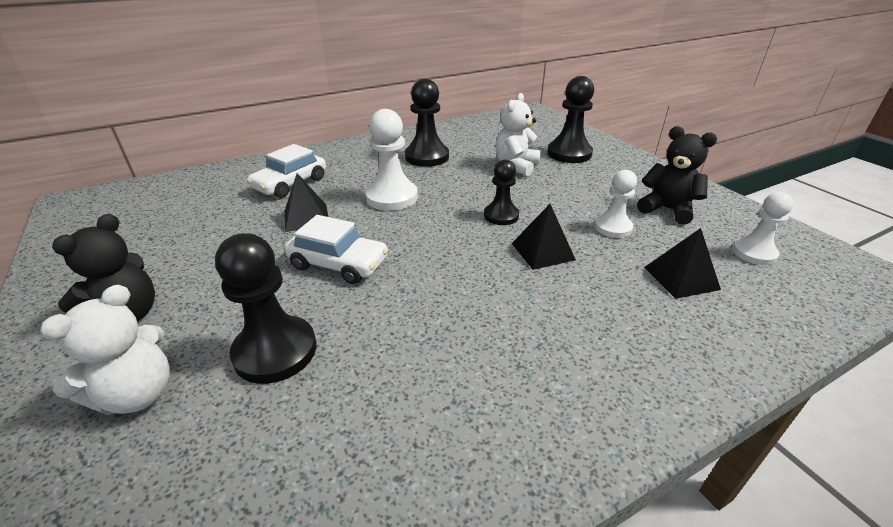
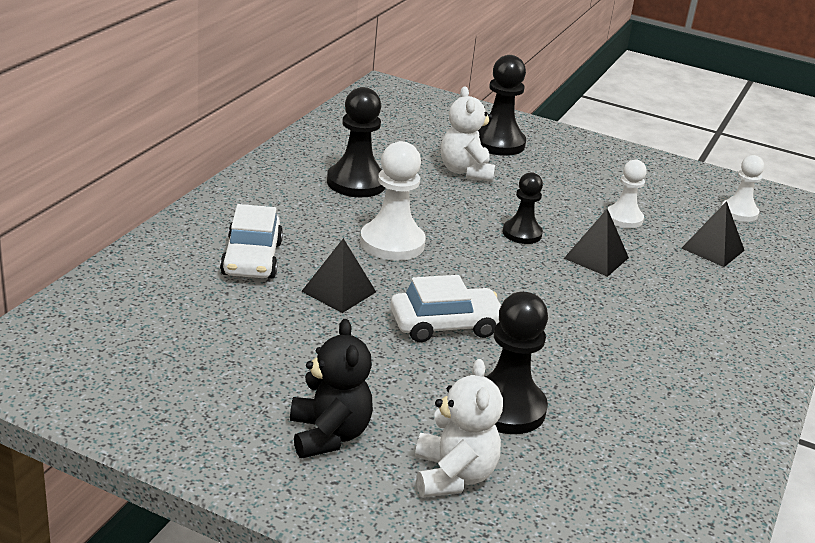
camera: 40 degrees left, 5 degrees down
black teddy bear [637,126,717,225] -> none

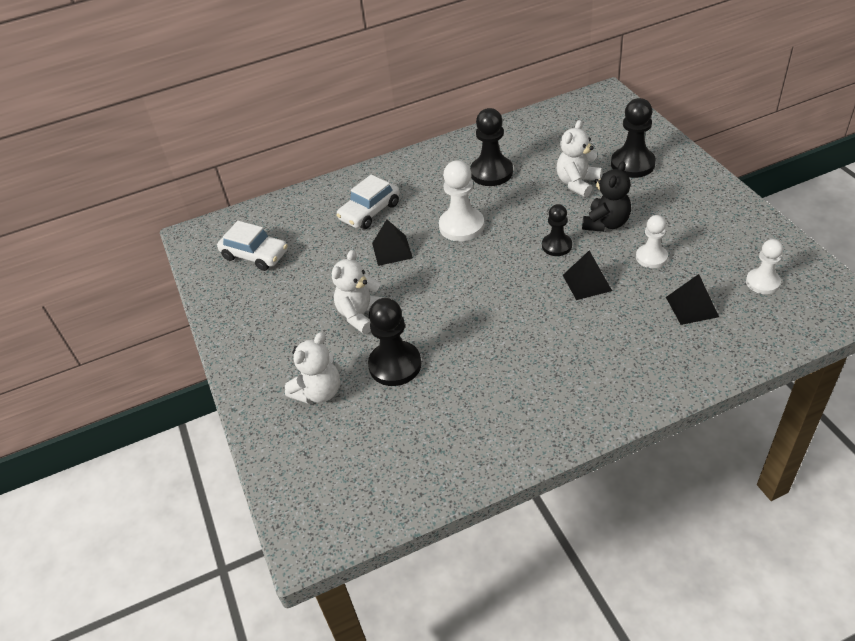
camera: 50 degrees right, 15 degrees up
black teddy bear [290,319,373,458] -> black teddy bear moved to [582,161,631,232]
white car [390,275,501,343] -> white car moved to [217,221,288,271]
none -> white teddy bear [332,250,384,334]

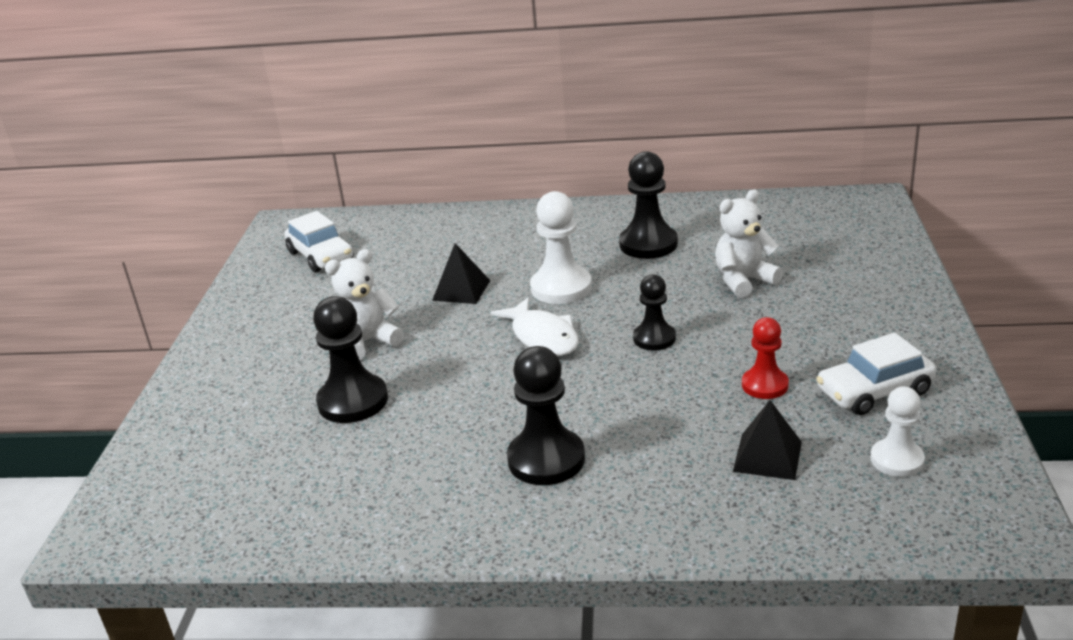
camera: 25 degrees right, 15 degrees down
white teddy bear [285,332,340,404] -> none
white car [336,175,400,229] -> white car moved to [816,333,936,415]
black pyramid [563,250,612,300] -> none
black teddy bear [582,161,631,232] -> none
black pawn [611,98,656,178] -> black pawn moved to [507,346,585,485]
white pawn [636,215,668,268] -> red pawn [742,317,789,399]
none -> white fish [490,297,579,356]

